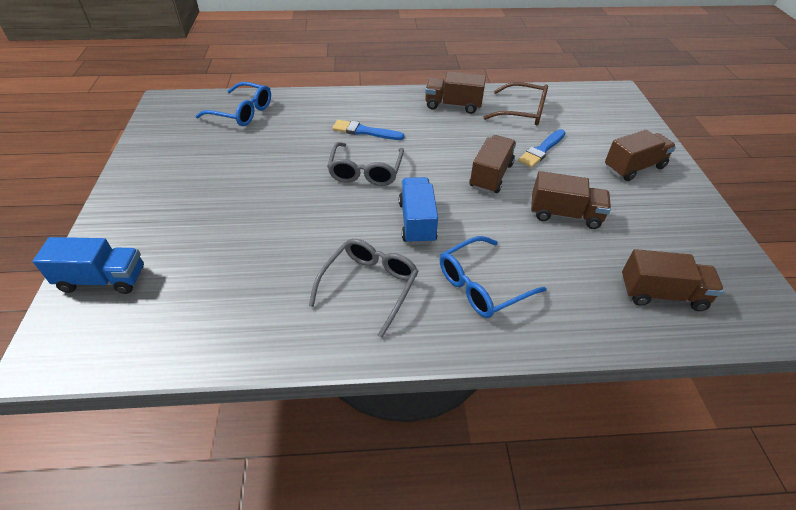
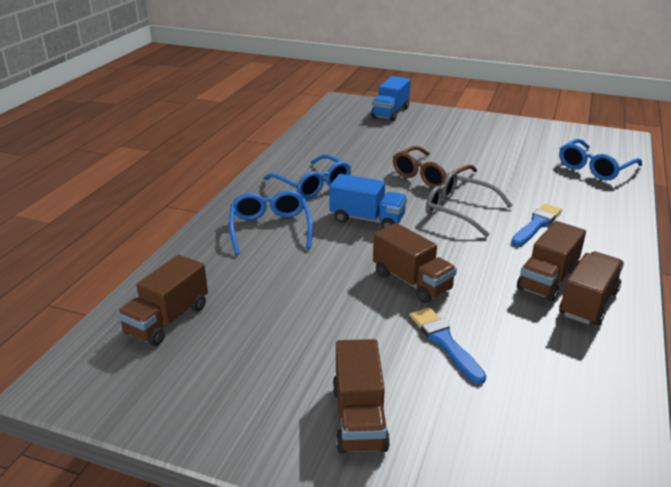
camera: 115 degrees right, 15 degrees down
grey glasses [309,239,419,338] -> blue glasses [264,154,351,199]
brown glasses [483,82,548,125] -> brown glasses moved to [393,146,477,188]
brown truck [531,171,611,229] -> brown truck moved to [517,221,586,302]

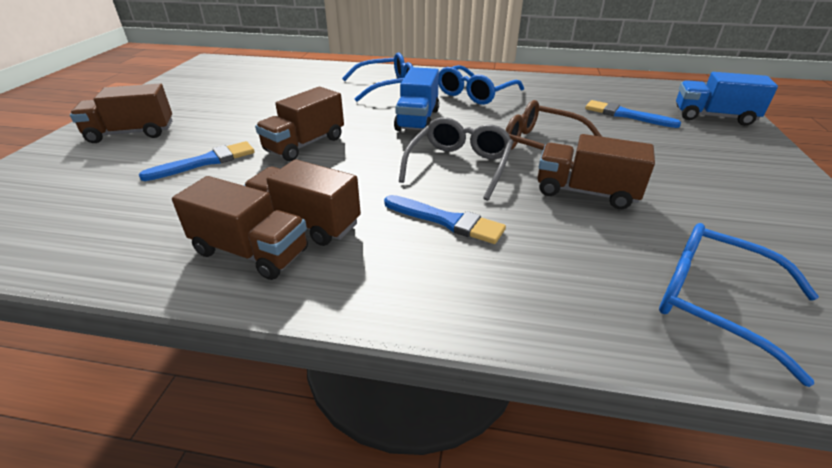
camera: 80 degrees right, 5 degrees up
brown truck [117,255,208,346] -> brown truck moved to [537,134,655,209]
none -> blue brush [585,100,681,128]

